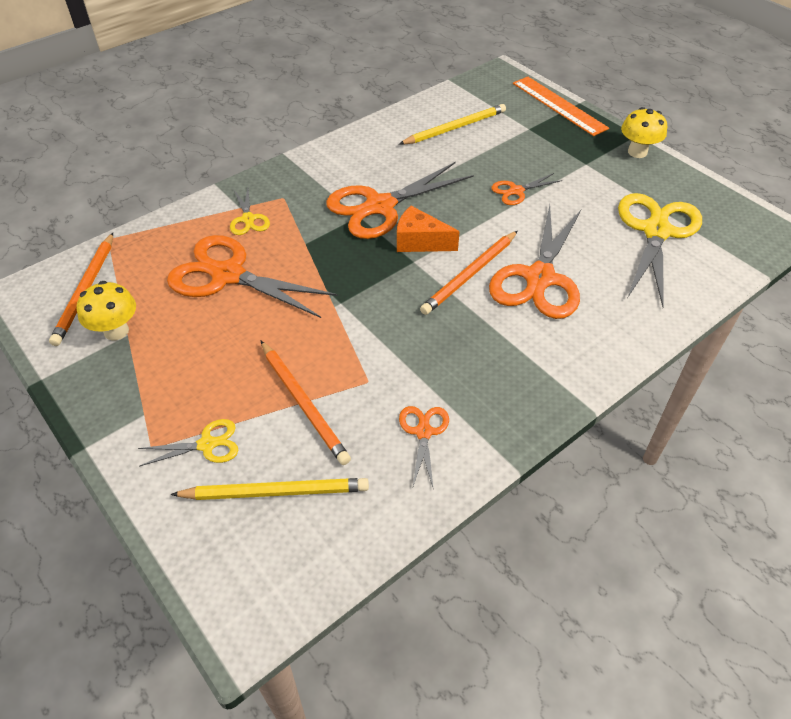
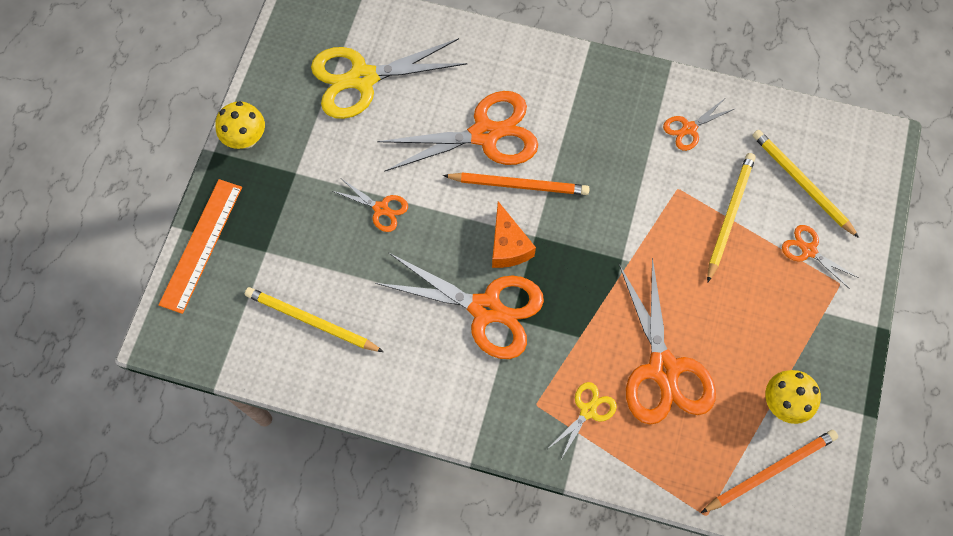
camera: 125 degrees left, 20 degrees up
yellow scissors [138,419,238,466] -> orange scissors [782,225,859,289]
orange pencil [261,341,351,465] -> yellow pencil [707,153,756,283]

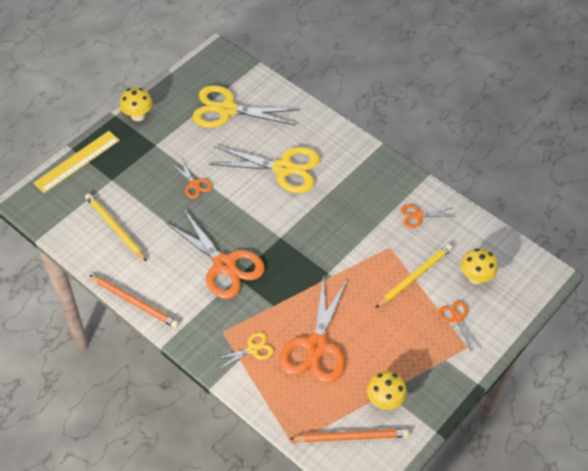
camera: 25 degrees right, 15 degrees down
orange ruler [159,179,242,314] -> yellow ruler [33,131,120,193]
orange scissors [377,91,538,172] -> yellow scissors [209,146,320,193]
orange pencil [443,172,590,195] -> orange pencil moved to [89,275,179,328]
orange cheese [492,201,536,268] -> none
yellow pencil [752,130,859,238] -> yellow mushroom [461,248,498,284]

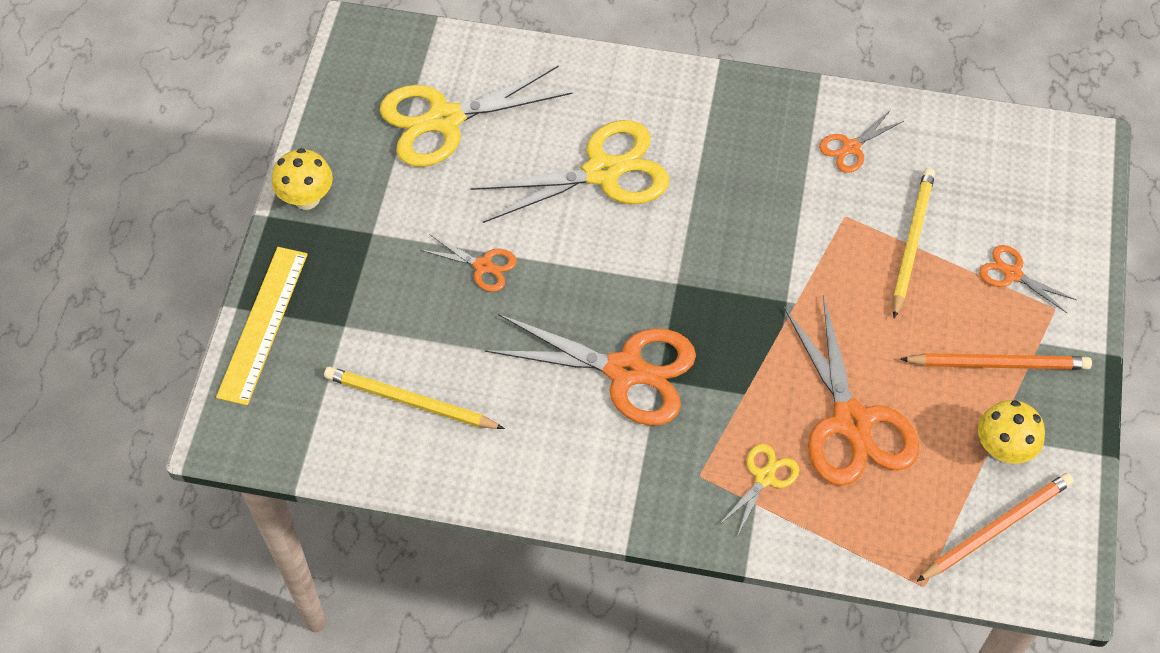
camera: 30 degrees left, 5 degrees up
orange pencil [89,275,179,328] -> orange pencil moved to [900,353,1092,370]
yellow mushroom [461,248,498,284] -> none

